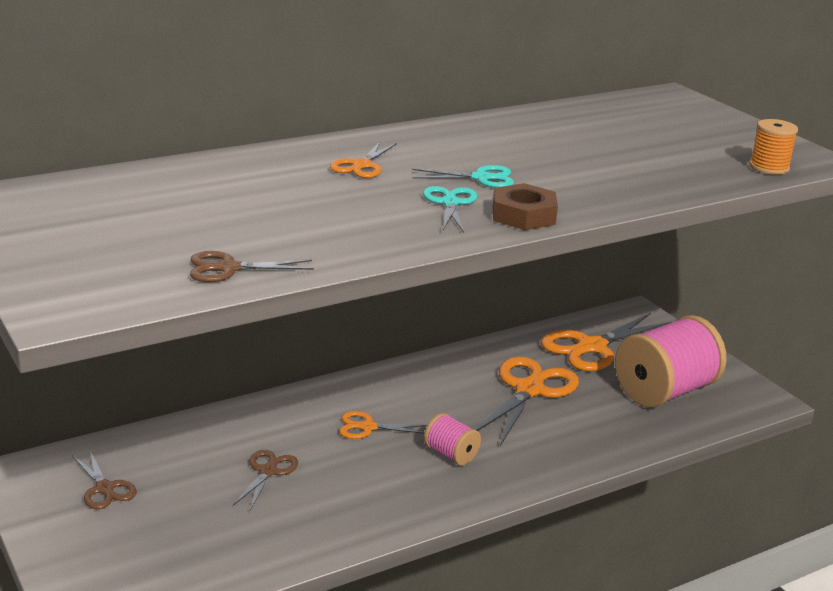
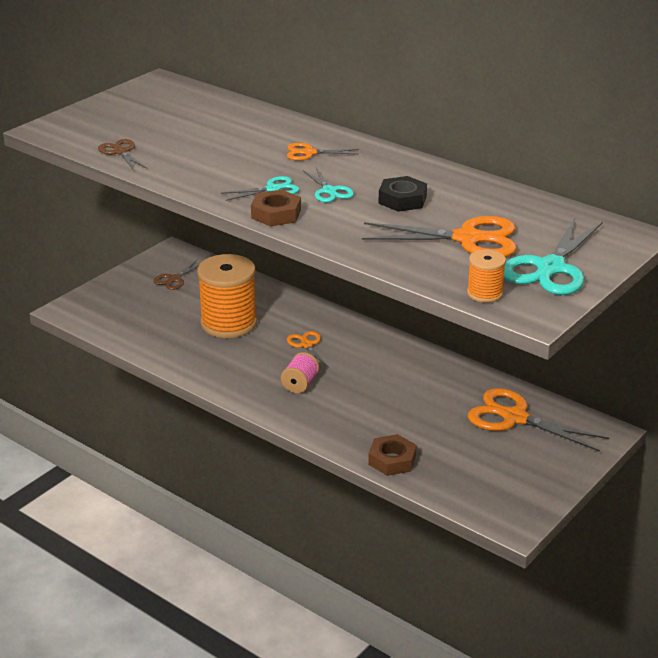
camera: 70 degrees right, 5 degrees up
brown scissors [232,450,298,511] -> orange spool [197,254,257,338]
orange scissors [475,357,579,446] -> orange scissors moved to [362,216,517,257]
pink spool [615,315,727,407] -> none
none -> brown nut [368,434,416,476]
none -> black nut [378,176,427,212]
none -> turquoise scissors [504,218,603,295]

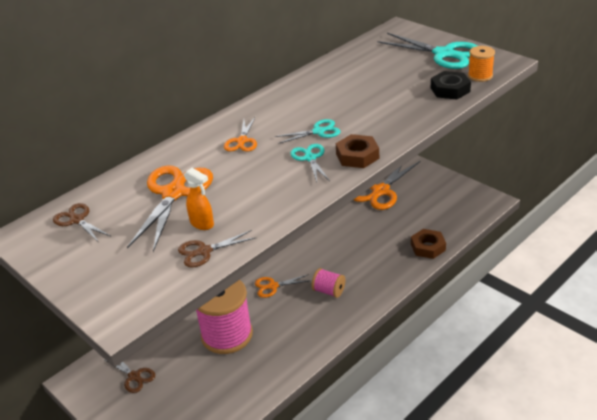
camera: 80 degrees left, 5 degrees up
orange spool [197,254,257,338] -> pink spool [196,280,253,354]
orange scissors [362,216,517,257] -> orange scissors moved to [127,165,213,252]
black nut [378,176,427,212] -> black nut moved to [431,71,471,99]
none -> brown scissors [53,203,110,241]
none -> orange spray bottle [184,168,214,230]

